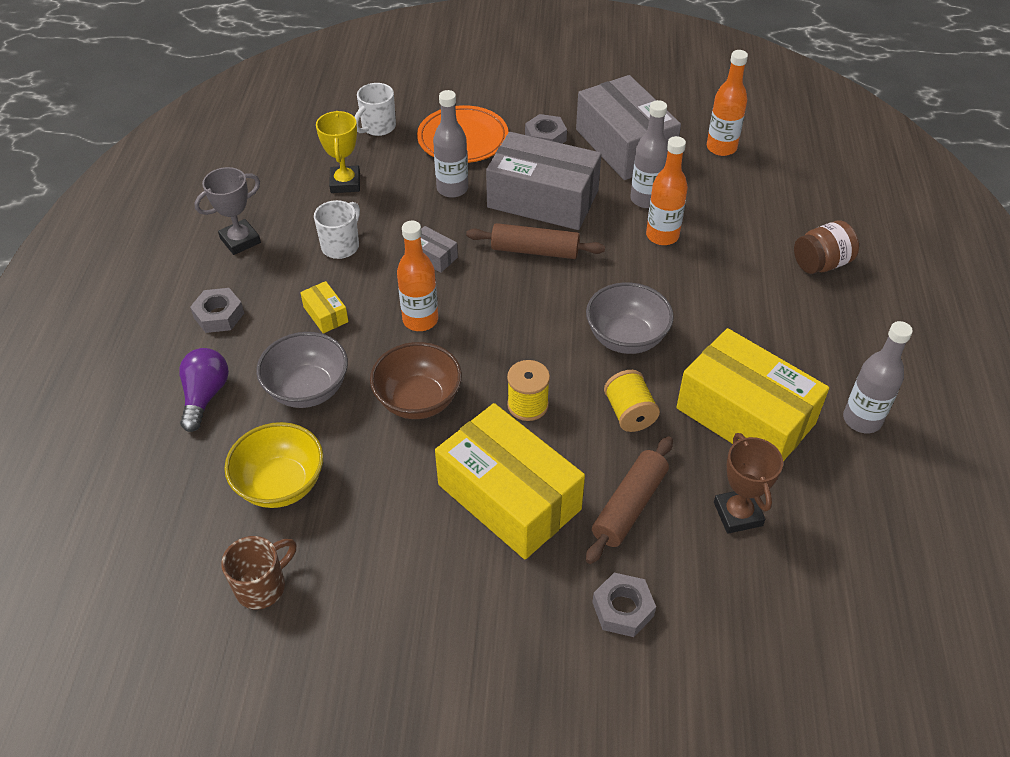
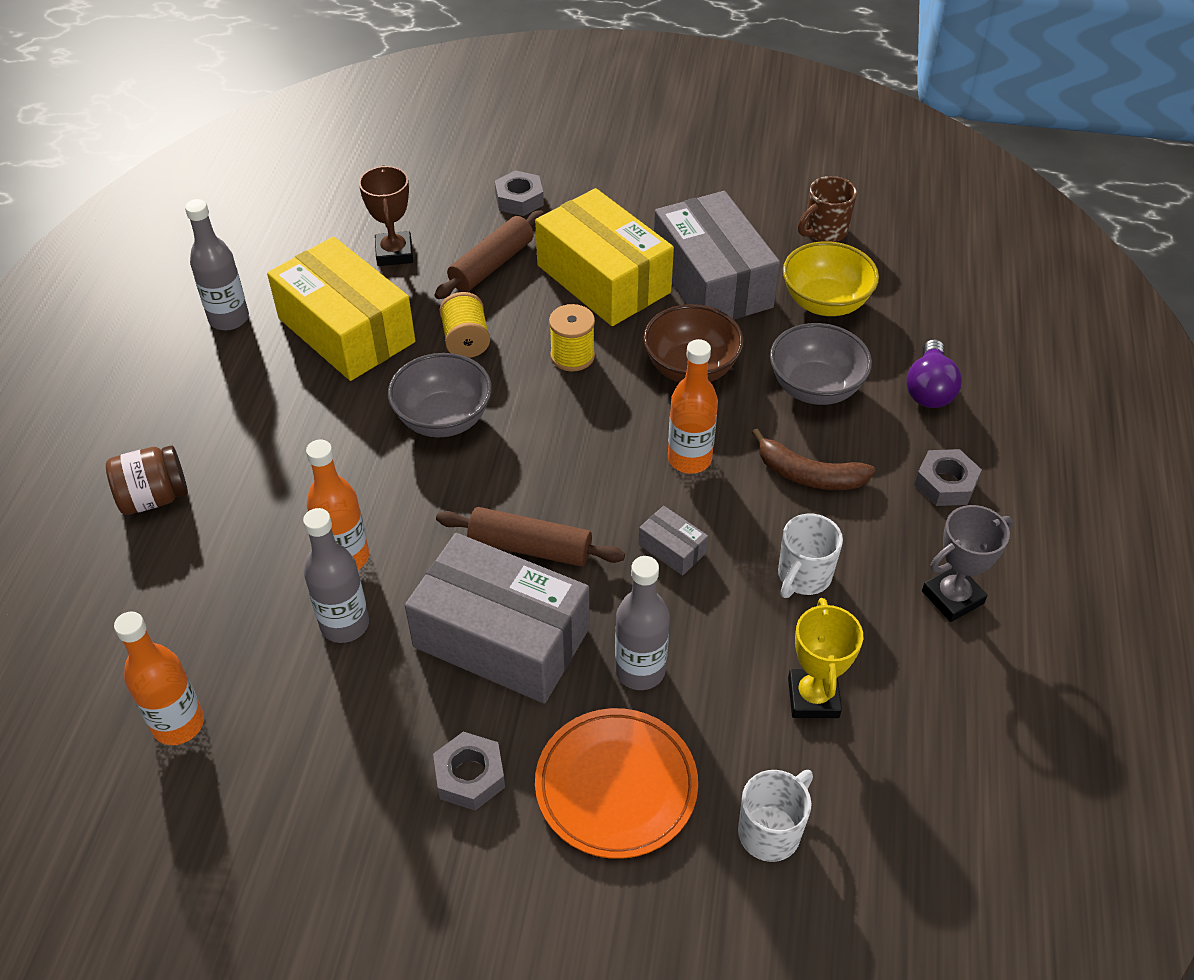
camera: 175 degrees left, 0 degrees up
yellow box [300,281,349,334] -> brown banana [752,429,875,490]
grey box [576,75,681,180] -> grey box moved to [654,191,780,320]

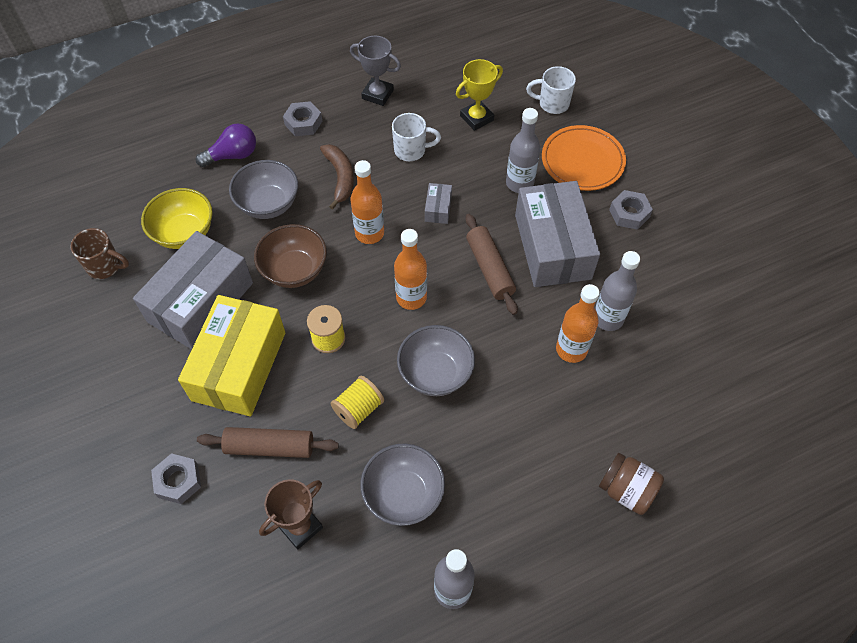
camera: 125 degrees left, 10 degrees up
orange bottle [114,611,204,745] -> orange bottle moved to [394,229,427,310]
yellow box [267,237,415,381] -> grey bowl [360,444,445,526]

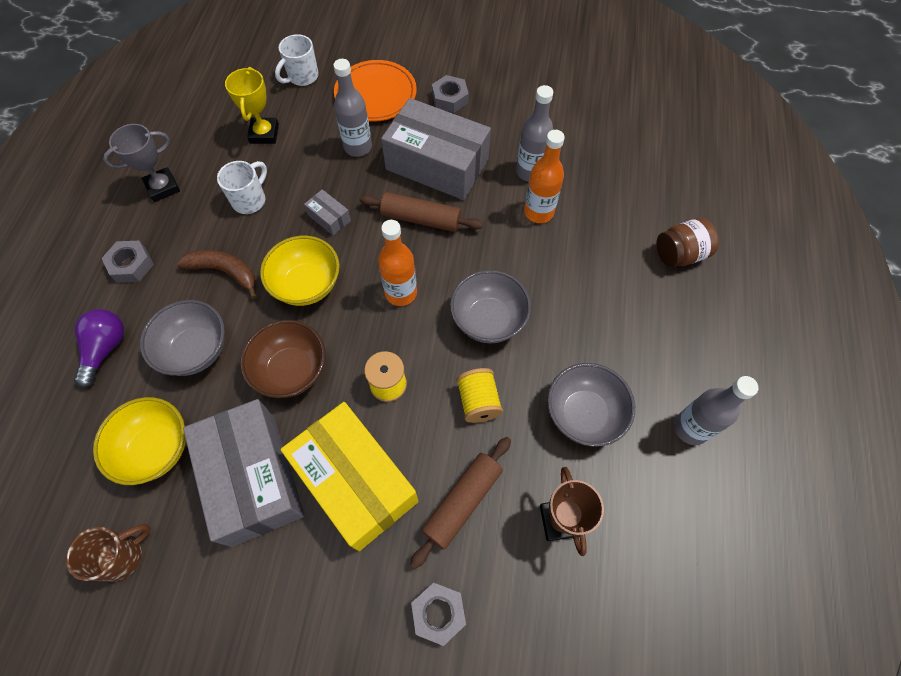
camera: 55 degrees left, 5 degrees up
orange bottle [351,160,384,244] -> yellow bowl [260,236,340,306]

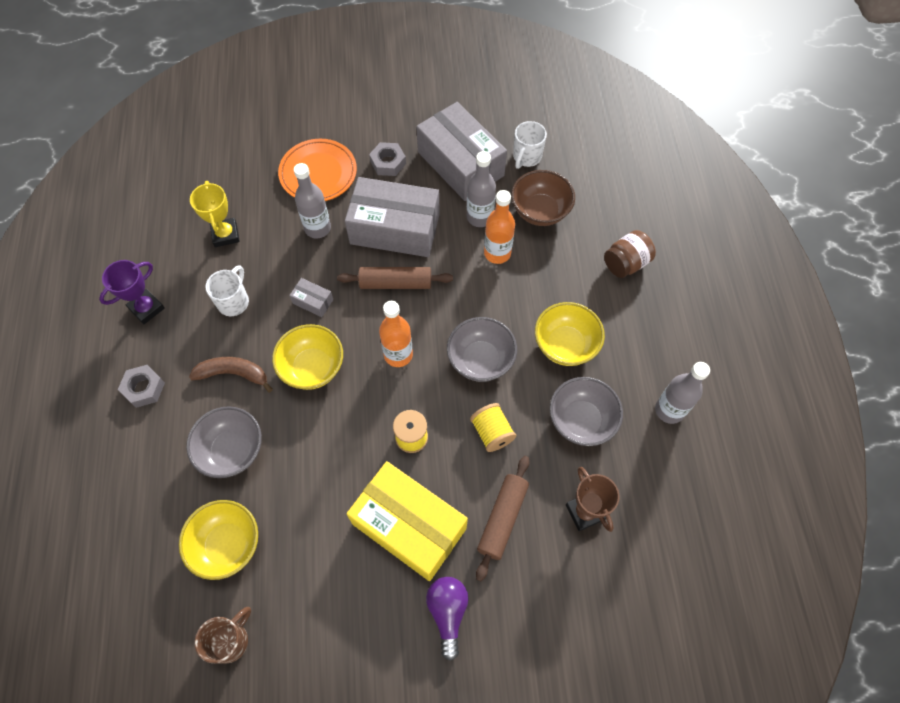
camera: 15 degrees left, 0 degrees up
purple light bulb [74,309,124,388] -> purple light bulb moved to [426,577,469,661]
grey trophy [103,124,180,202] -> purple trophy [99,260,165,324]
grey box [183,399,304,547] -> grey box moved to [416,102,507,201]
brown bowl [240,320,325,398] -> brown bowl moved to [511,170,575,226]
white mug [275,34,319,86] -> white mug moved to [513,121,547,169]
grey nut [411,583,466,646] -> none
none -> yellow bowl [535,302,605,366]

